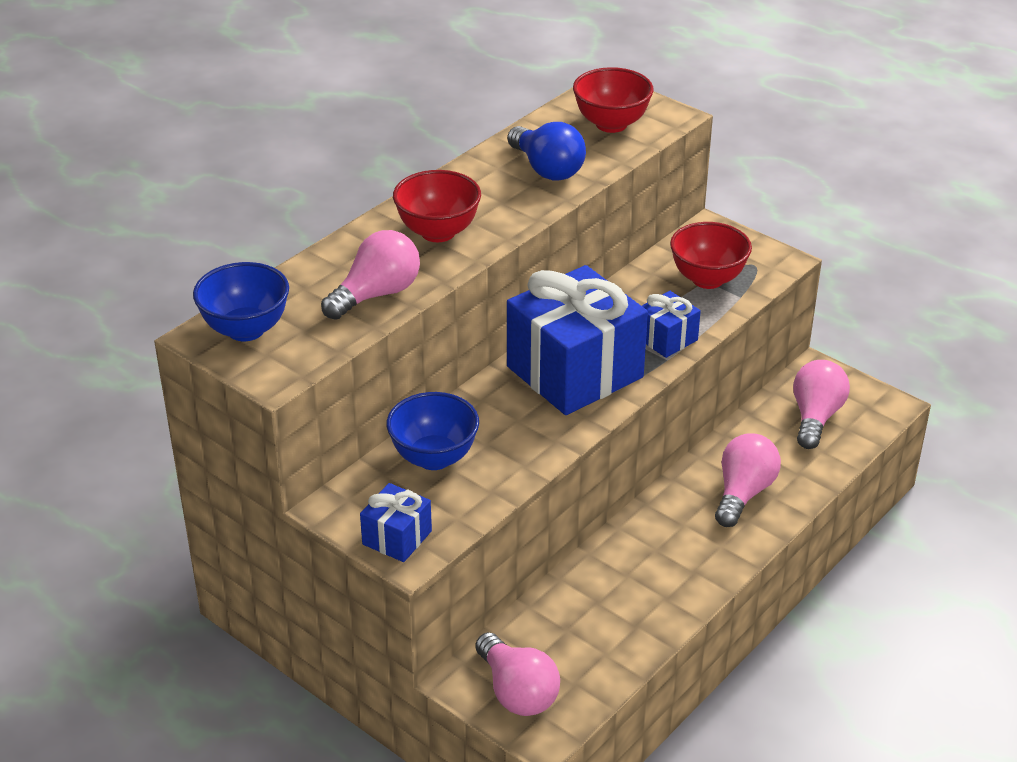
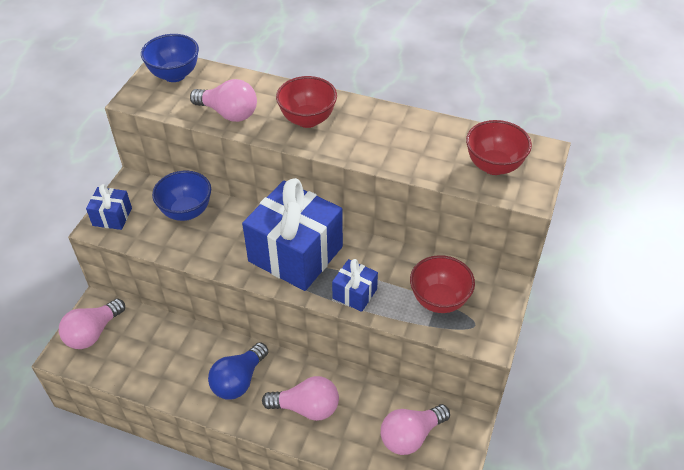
camera: 70 degrees right, 10 degrees up
blue light bulb [507,122,586,181] -> blue light bulb moved to [208,342,268,400]
pink light bulb [793,360,850,449] -> pink light bulb turned 150 degrees clockwise [381,404,450,455]

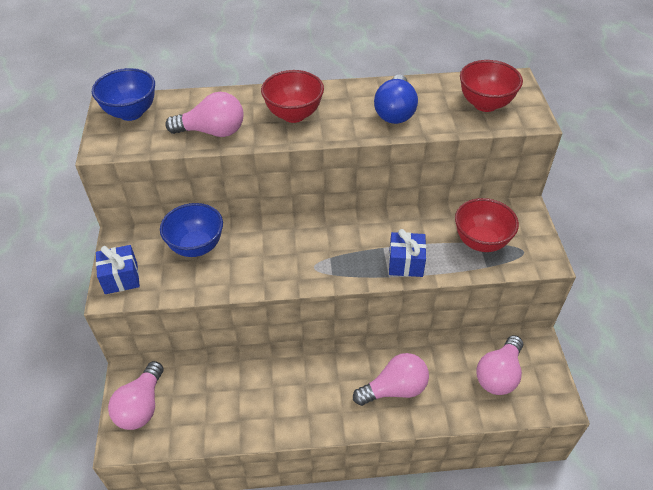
camera: 25 degrees left, 0 degrees up
blue light bulb [208,342,268,400] -> blue light bulb moved to [374,75,418,124]
blue gift [242,178,343,291] -> none

